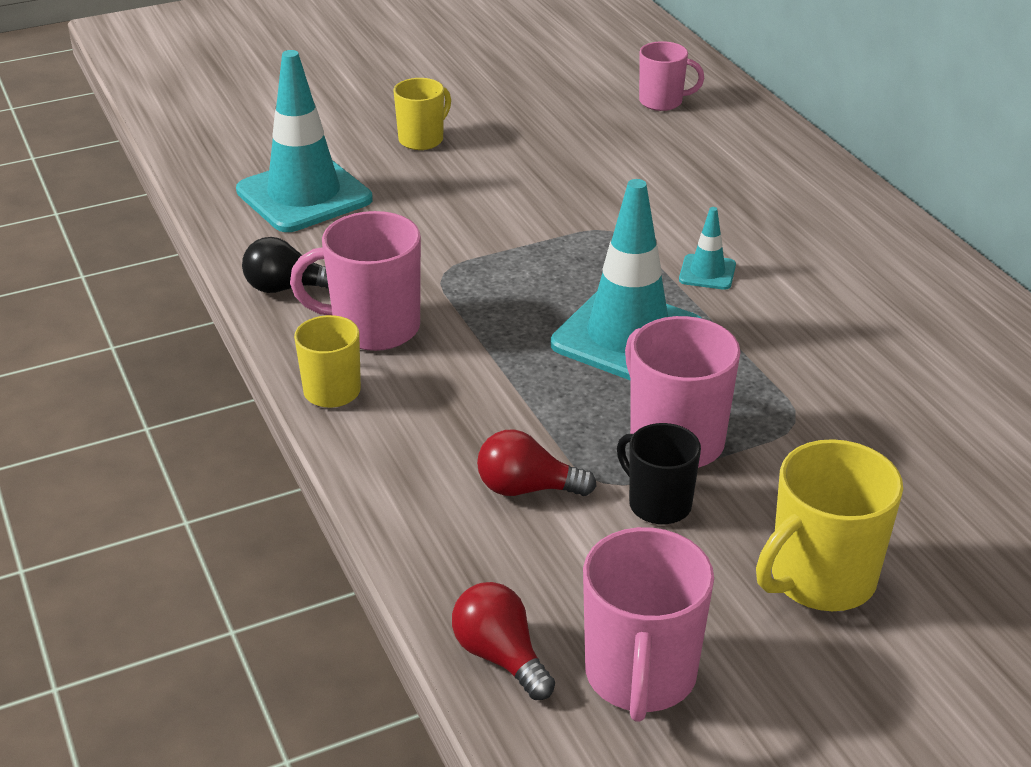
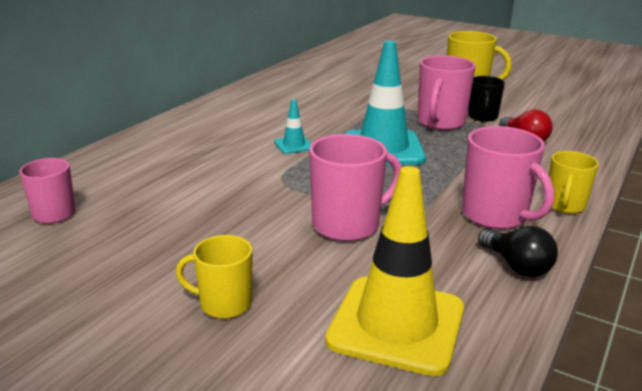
camera: 125 degrees left, 10 degrees down
turquoise traffic cone [236,50,373,232] -> yellow traffic cone [325,166,464,376]
red light bulb [452,582,555,700] -> none
pink mug [583,527,714,722] -> pink mug moved to [309,134,402,241]

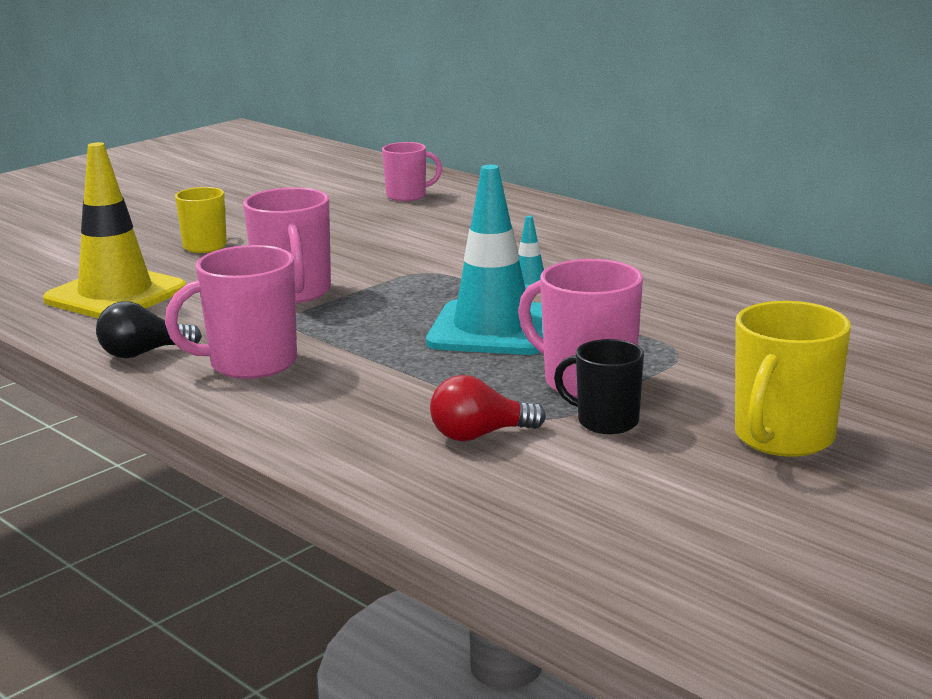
camera: 105 degrees right, 5 degrees down
yellow mug [549,151,599,214] -> none

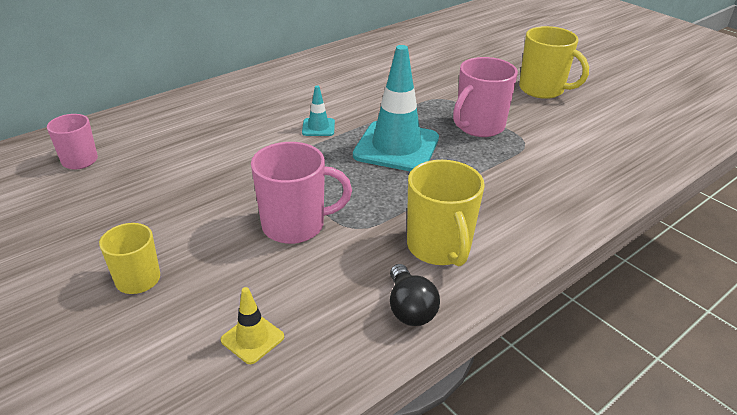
camera: 85 degrees left, 15 degrees up
yellow traffic cone [43,142,186,318] -> yellow traffic cone [221,287,284,364], size x0.45
pink mug [165,245,297,379] -> yellow mug [407,160,485,267]
red light bulb [430,375,546,441] -> none
black mug [554,339,644,434] -> none

